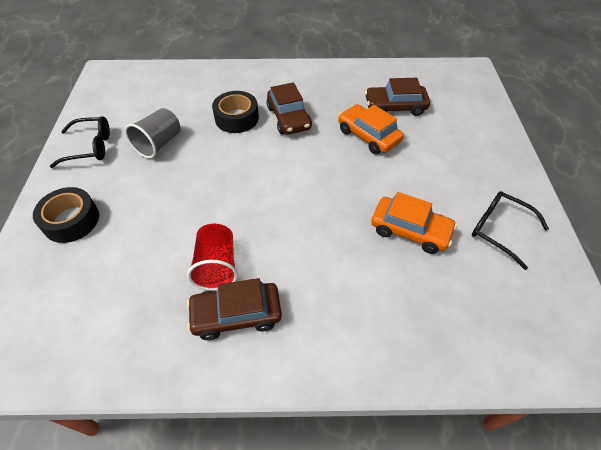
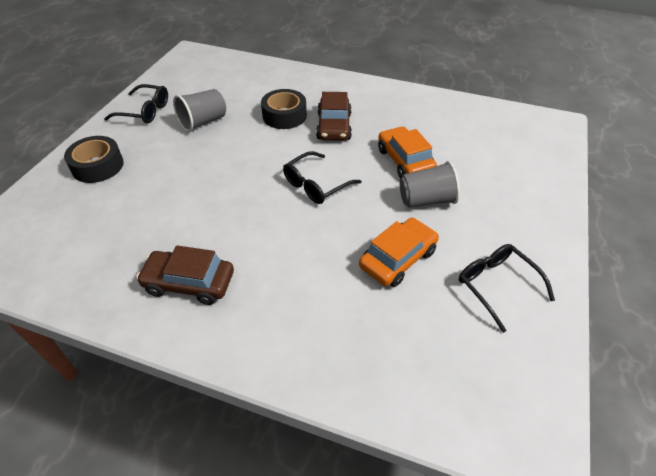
camera: 20 degrees right, 5 degrees down
red cup [187,224,238,291] -> none
brown car [365,78,430,116] -> none
orange car [371,192,457,254] -> orange car turned 90 degrees counterclockwise [359,218,439,287]
none -> black glasses [283,151,361,204]
none -> grey cup [400,161,460,208]

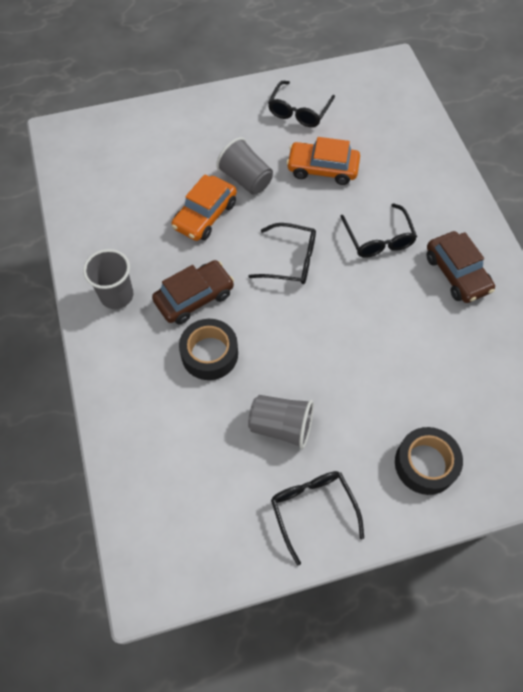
camera: 125 degrees left, 15 degrees up
none -> grey cup [83,249,133,309]
none -> black glasses [340,203,417,258]

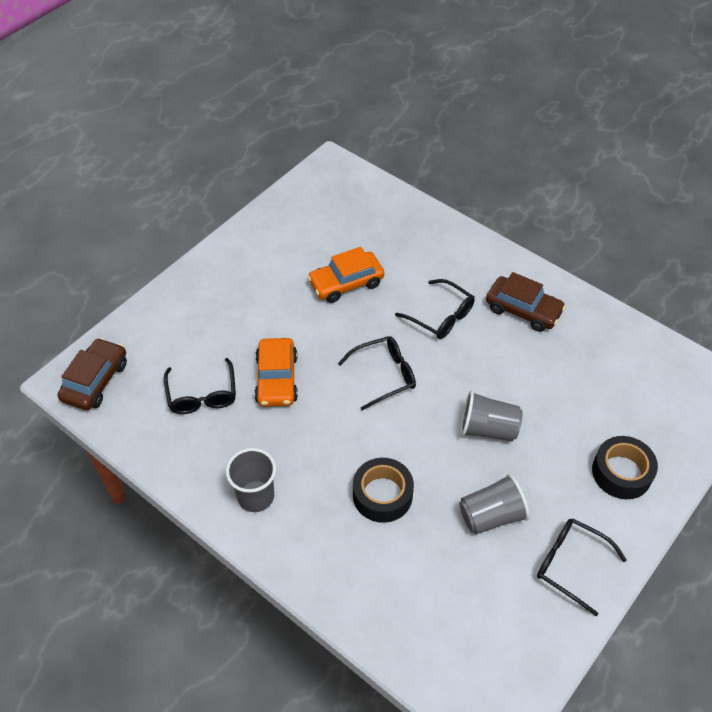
camera: 35 degrees left, 10 degrees down
brown car [152,260,234,325] -> brown car moved to [58,338,127,410]
grey cup [216,137,273,195] -> grey cup moved to [460,391,523,441]
black glasses [268,81,335,127] -> black glasses moved to [164,358,236,414]

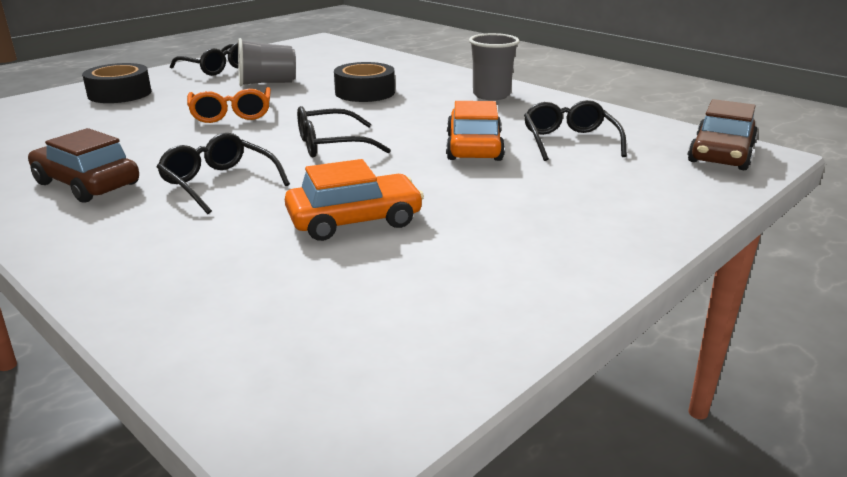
camera: 175 degrees left, 25 degrees down
grey cup [460,391,523,441] -> orange glasses [187,87,271,123]

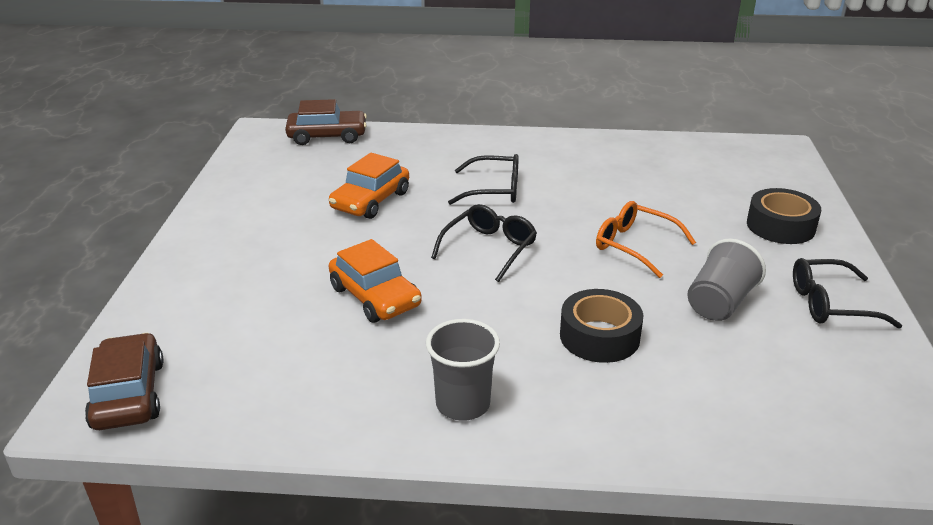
camera: 140 degrees right, 5 degrees up
brown car [28,128,139,203] -> brown car moved to [285,99,367,145]
black glasses [524,100,627,161] -> none

